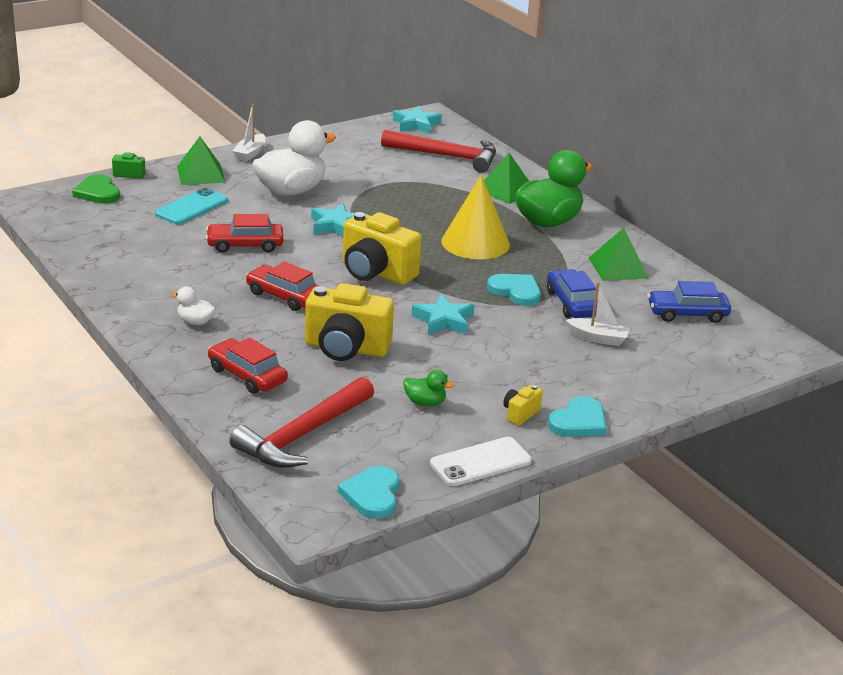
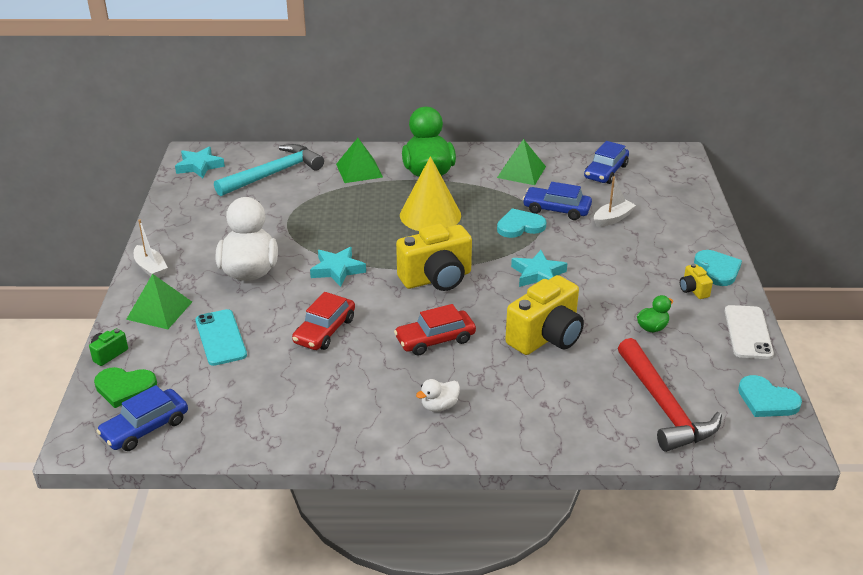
camera: 55 degrees left, 5 degrees up
red car [208,337,288,394] -> none
red hammer [381,130,496,173] -> turquoise hammer [214,144,324,196]
none -> blue car [97,385,188,451]

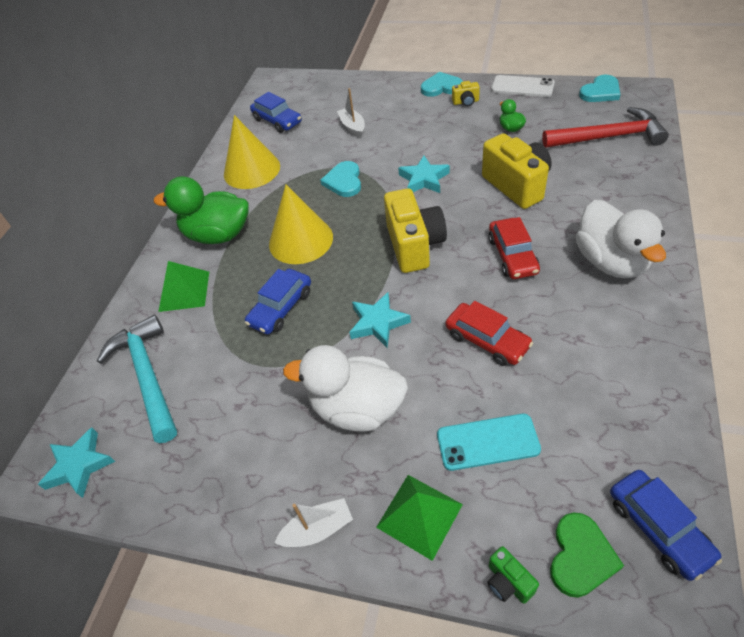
camera: 70 degrees left, 15 degrees up
white duck [416,379,460,412] -> white duck [576,200,666,278], size x2.26
green pyramid [497,139,546,185] -> yellow cone [224,115,280,189]
blue car [523,182,592,220] -> blue car moved to [245,269,311,334]

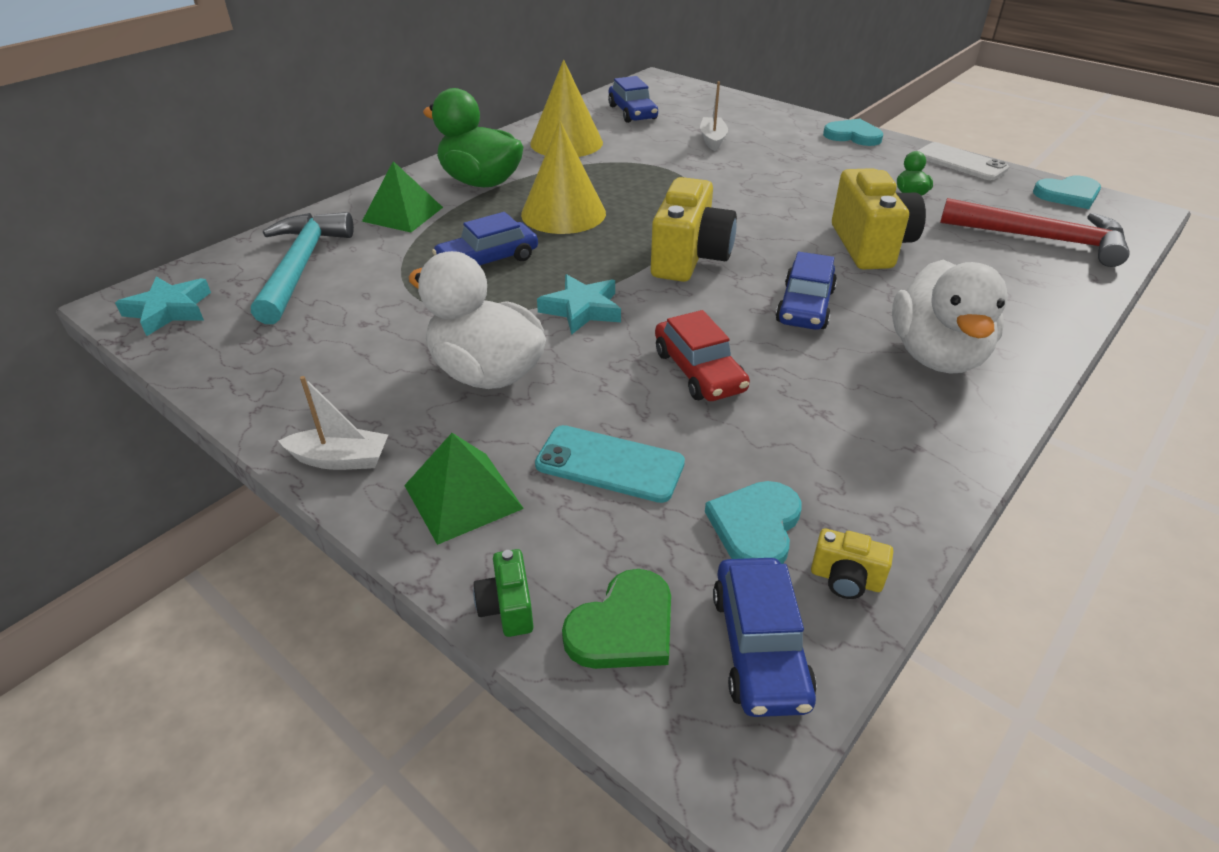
camera: 20 degrees right, 10 degrees down
turquoise heart [320,161,361,197] -> turquoise heart moved to [705,481,802,564]
turquoise star [398,156,450,193] -> none
yellow camera [452,81,480,106] -> yellow camera moved to [811,528,894,599]
red car [488,217,540,279] -> blue car [776,252,837,330]

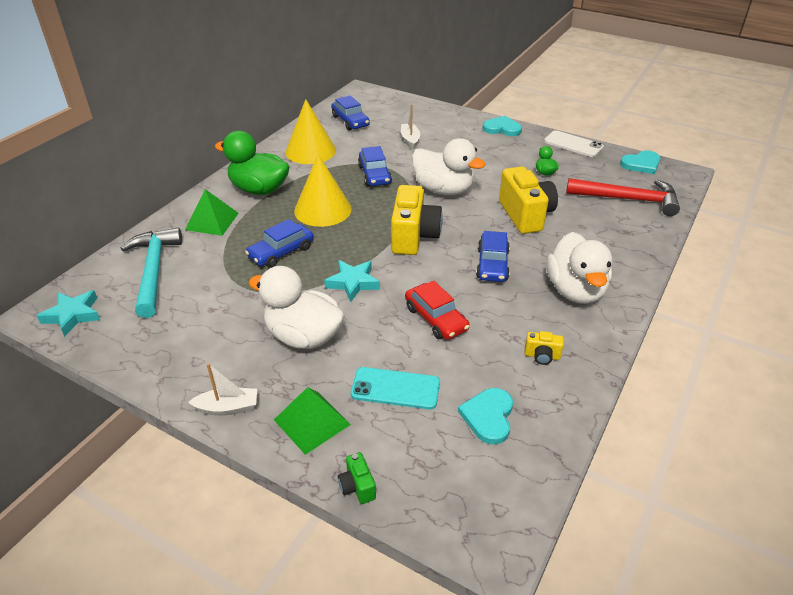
camera: 10 degrees left, 0 degrees up
green heart [562,569,671,669] -> none
blue car [713,558,817,717] -> blue car moved to [358,146,392,186]
yellow camera [811,528,894,599] -> yellow camera moved to [525,331,564,365]
none -> white duck [412,138,485,195]

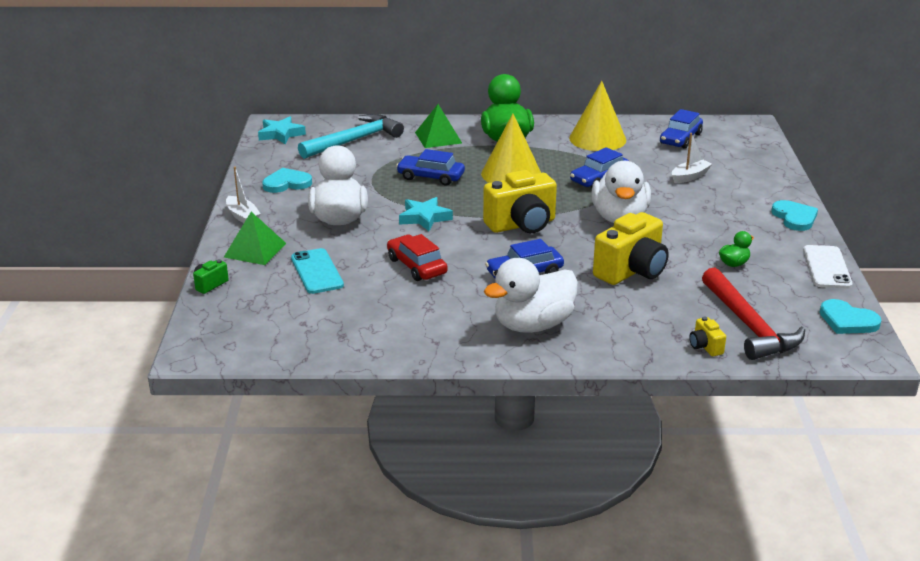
camera: 60 degrees right, 10 degrees down
red car [405,281,470,340] -> red car turned 120 degrees clockwise [387,234,448,281]
turquoise heart [458,388,513,444] -> turquoise heart moved to [262,168,312,193]
yellow camera [525,331,564,365] -> yellow camera moved to [689,316,726,356]

